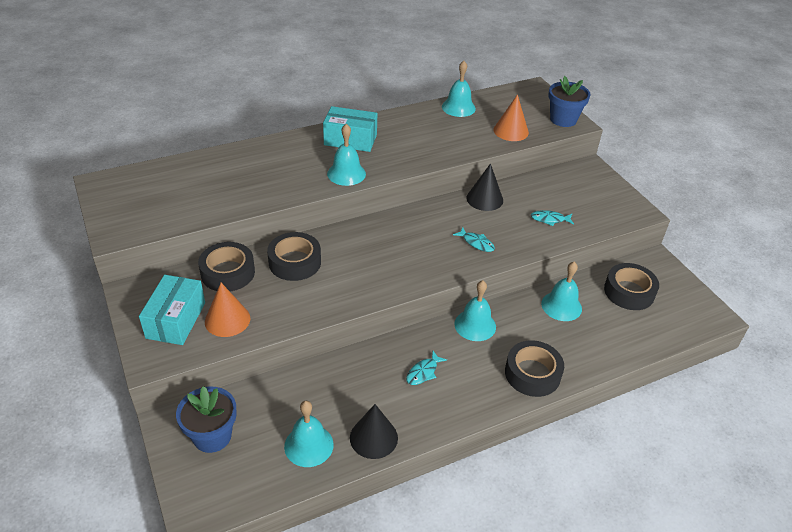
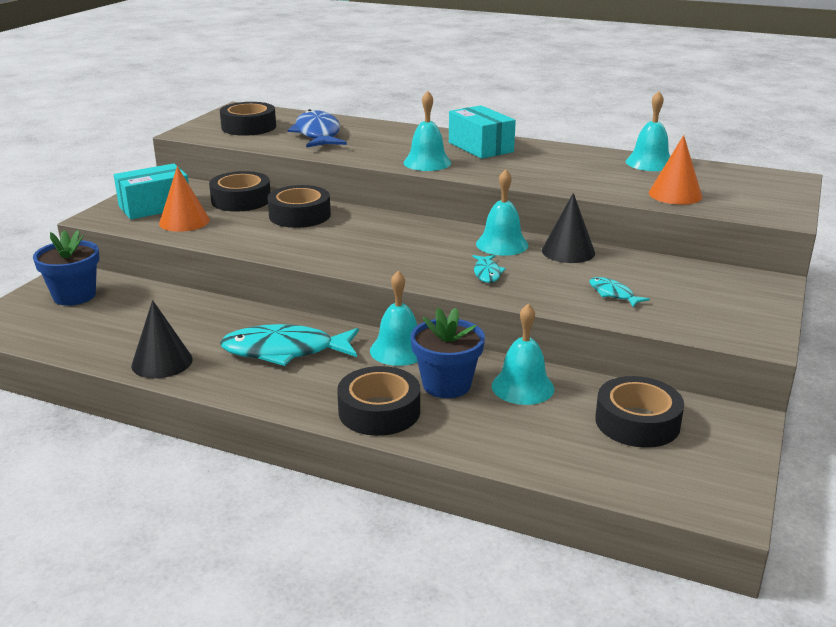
camera: 50 degrees right, 15 degrees down
turquoise bell [284,401,334,467] -> turquoise bell moved to [476,169,528,256]
turquoise fish [406,351,447,385] -> turquoise fish [220,324,359,366], size x2.09
blue flower pot [548,76,591,127] -> blue flower pot moved to [411,308,485,398]
none -> black tape [220,102,276,136]
none -> blue fish [288,109,347,148]

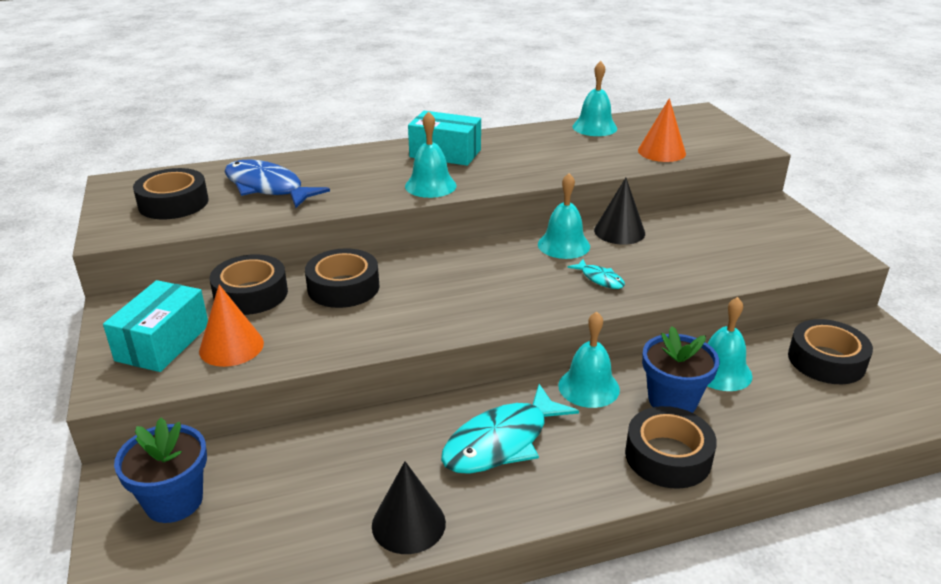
camera: 40 degrees left, 5 degrees up
turquoise fish [589,277,650,307] -> none

